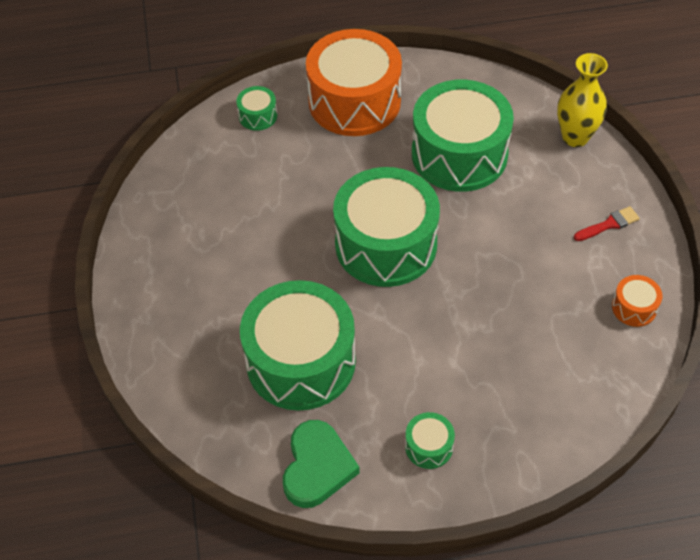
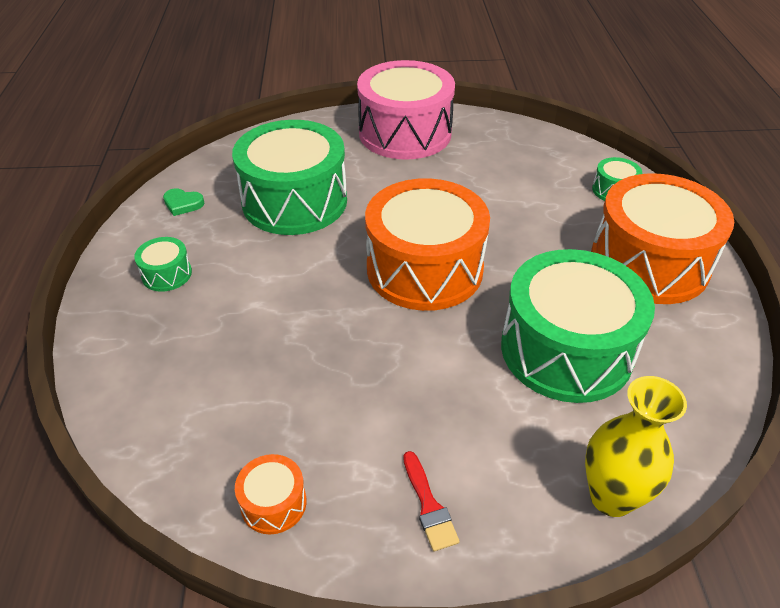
camera: 95 degrees right, 10 degrees down
green heart [283,420,360,508] -> green heart [163,188,205,216], size x0.51
green drum [333,167,440,287] -> orange drum [365,178,490,311]
none -> pink drum [357,60,455,160]

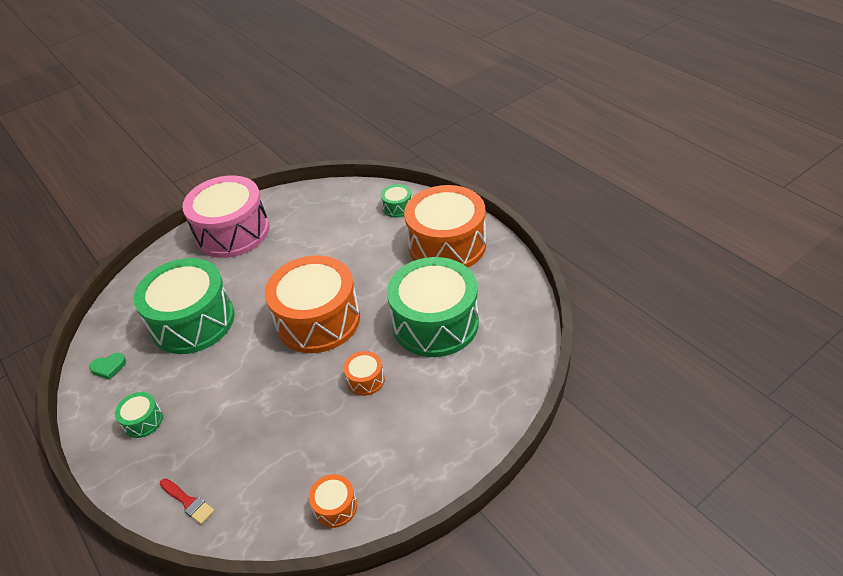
camera: 30 degrees left, 0 degrees up
red brush [403,451,460,551] -> red brush moved to [160,478,215,525]
yellow vase [585,376,687,517] -> none
none -> orange drum [343,351,385,396]

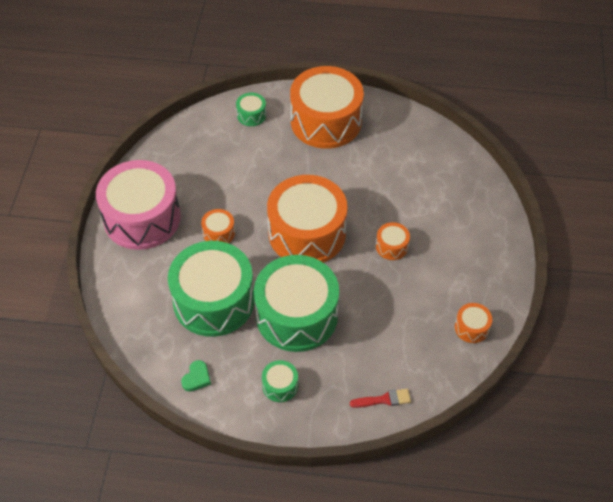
camera: 50 degrees left, 10 degrees up
green drum [387,257,479,357] -> green drum moved to [254,255,339,352]
none -> orange drum [201,209,235,243]

